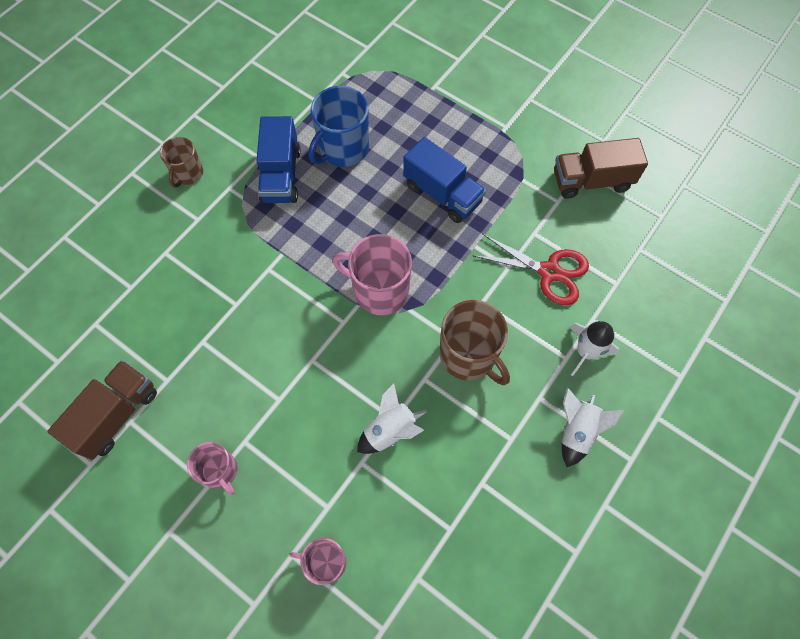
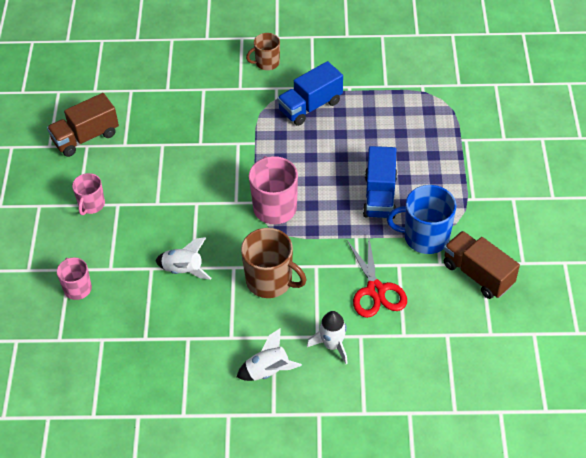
camera: 55 degrees right, 15 degrees down
brown truck [47,360,157,460] -> brown truck turned 150 degrees clockwise [47,93,119,157]
blue mug [308,86,369,167] -> blue mug moved to [387,185,456,254]
brown mug [440,300,510,385] -> brown mug turned 75 degrees counterclockwise [241,228,306,298]

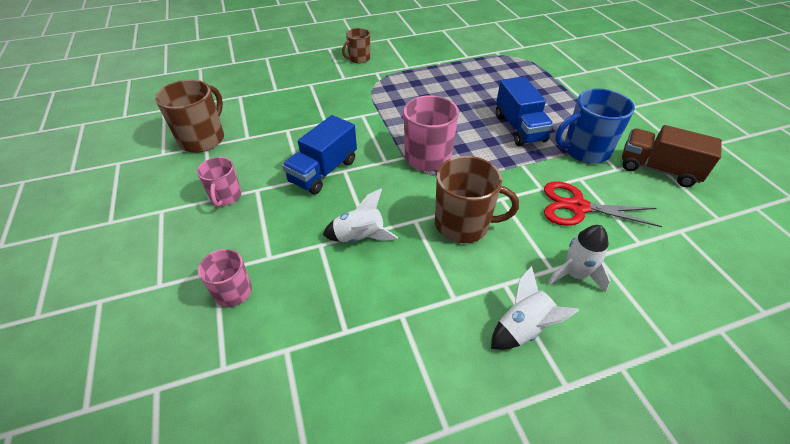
camera: 20 degrees left, 5 degrees down
brown truck [47,93,119,157] -> brown mug [155,80,224,153]
blue truck [277,61,343,126] -> blue truck moved to [282,115,357,194]
red scissors [347,236,407,318] -> red scissors turned 135 degrees clockwise [544,181,662,227]

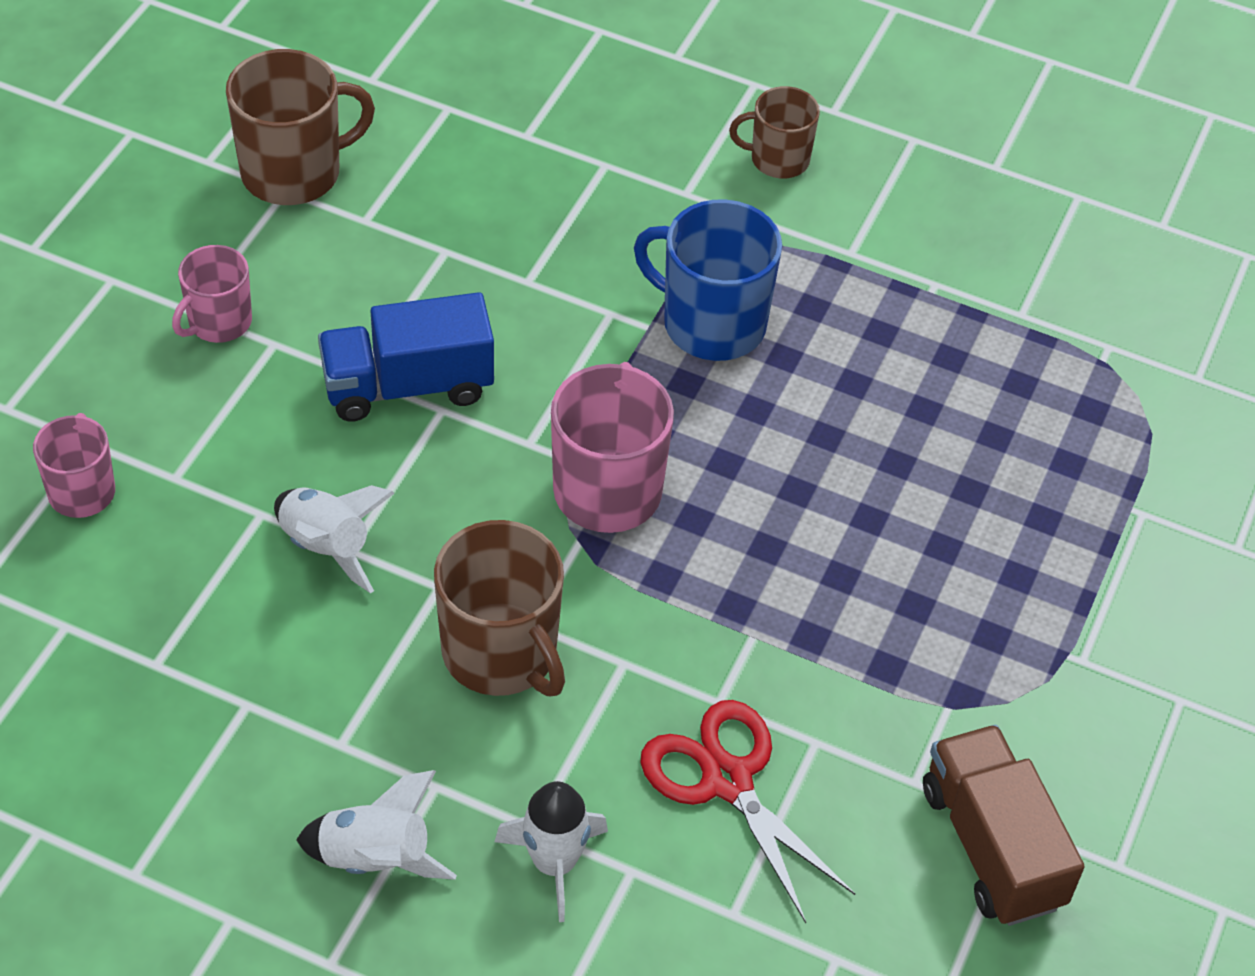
camera: 40 degrees right, 5 degrees up
blue truck [496,77,554,146] -> none
blue mug [555,88,635,164] -> blue mug moved to [634,199,782,361]

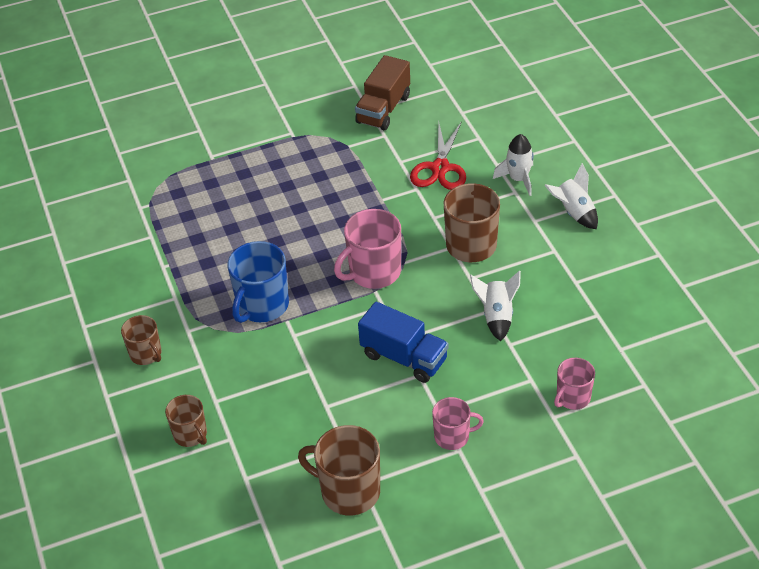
camera: 130 degrees left, 5 degrees down
blue mug [634,199,782,361] -> blue mug turned 45 degrees clockwise [228,241,289,323]
none -> brown mug [165,395,207,447]

